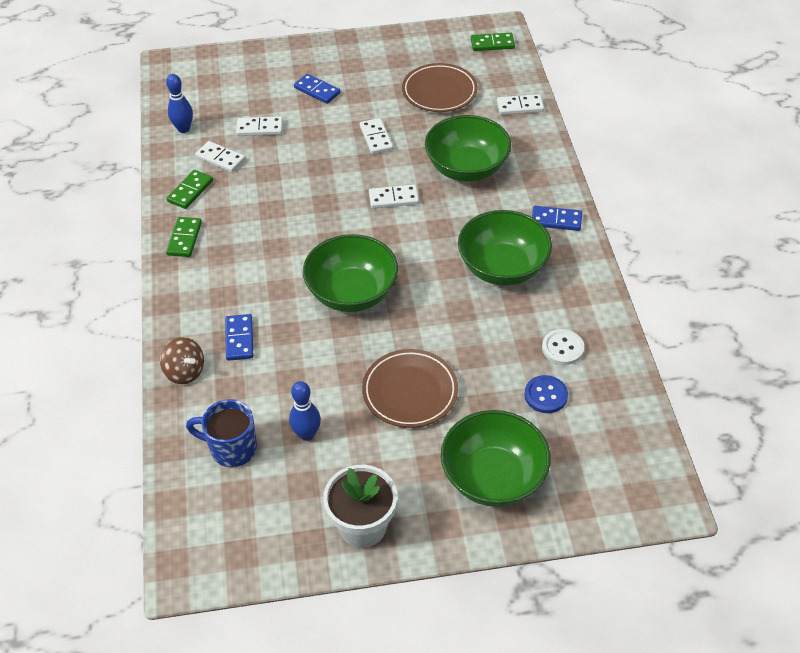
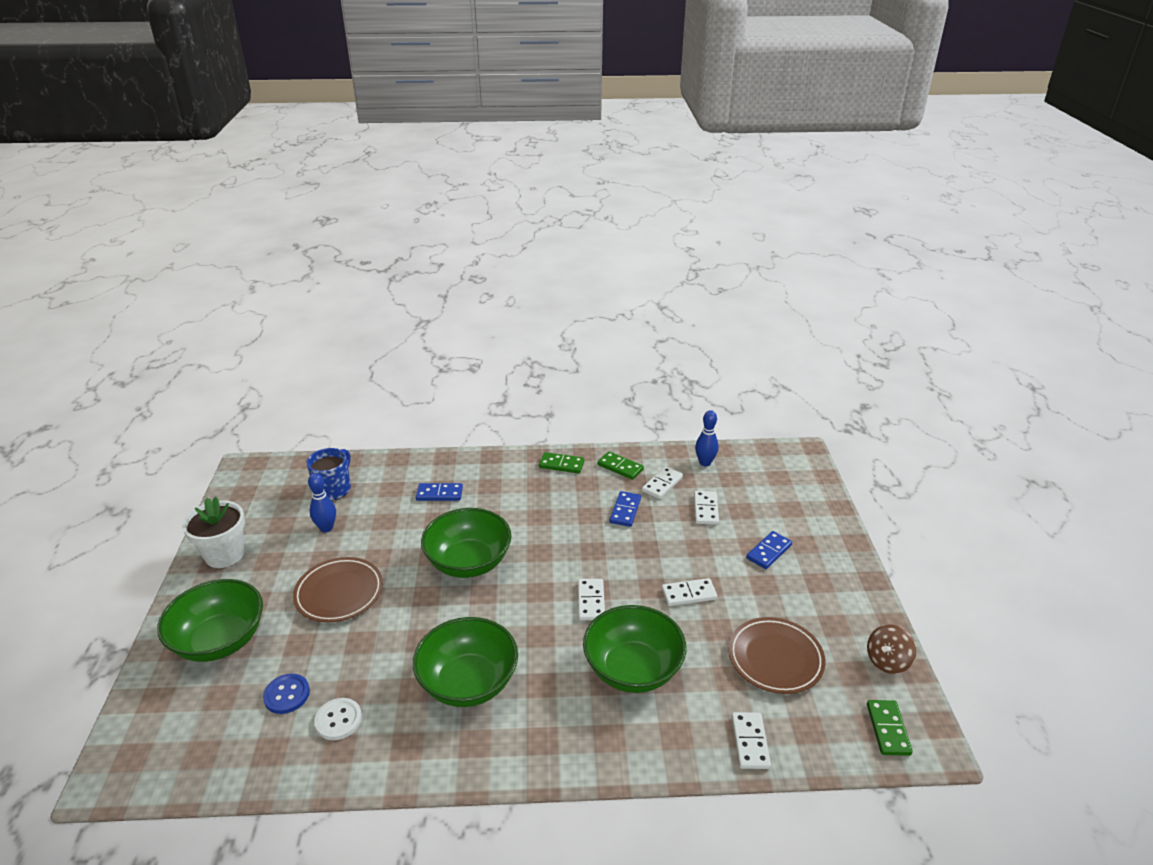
camera: 95 degrees right, 15 degrees down
brown spinning top [160,337,204,384] -> brown spinning top moved to [867,625,916,674]
blue domino [532,206,582,231] -> blue domino moved to [609,491,641,527]

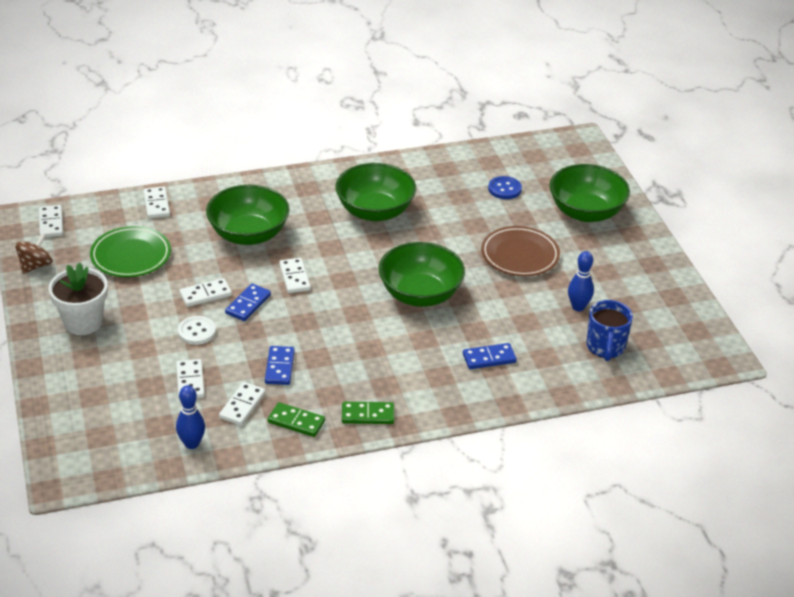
camera: 165 degrees right, 5 degrees up
white flower pot [182,497,245,568] -> white flower pot moved to [48,262,108,335]
white button [314,698,362,740] -> white button moved to [178,316,216,345]
brown plate [728,617,826,694] -> green plate [90,226,171,277]
blue domino [746,531,792,569] -> blue domino moved to [225,284,271,321]
green domino [867,700,913,756] -> white domino [39,205,63,237]

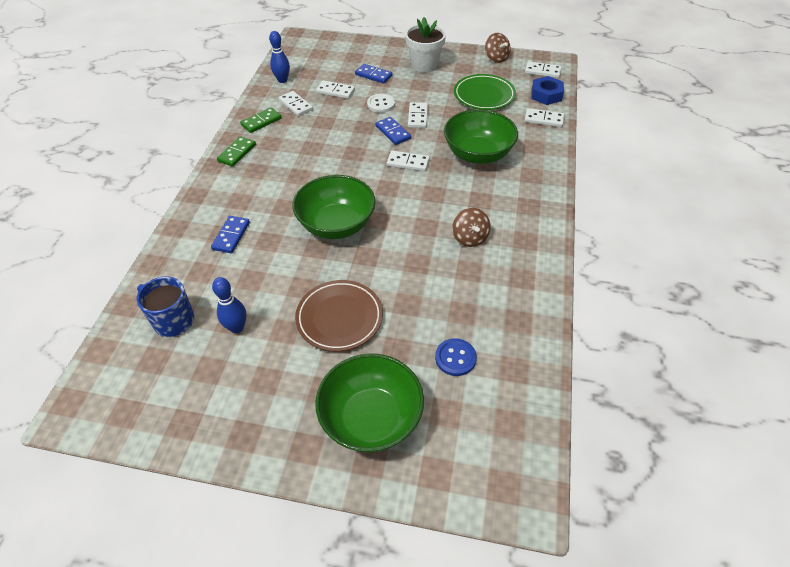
camera: 120 degrees right, 10 degrees up
blue domino [265,346,295,385] -> blue domino moved to [355,64,392,84]
green bowl [335,163,416,221] -> brown spinning top [452,208,491,247]
none -> blue nut [532,76,564,105]

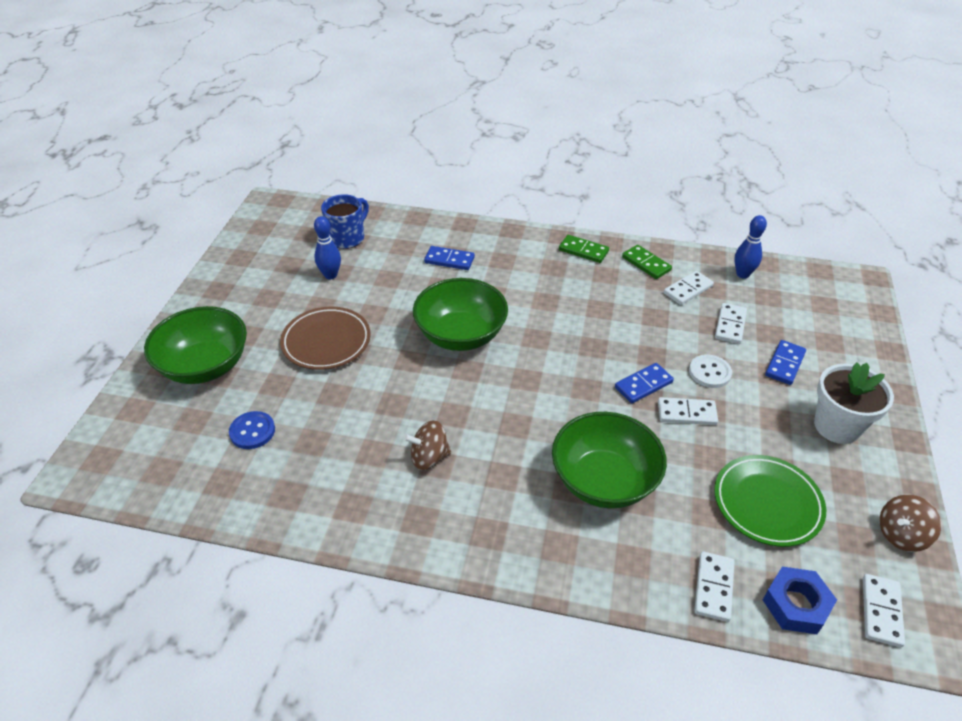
camera: 90 degrees right, 5 degrees down
white domino [387,151,430,171] -> none

